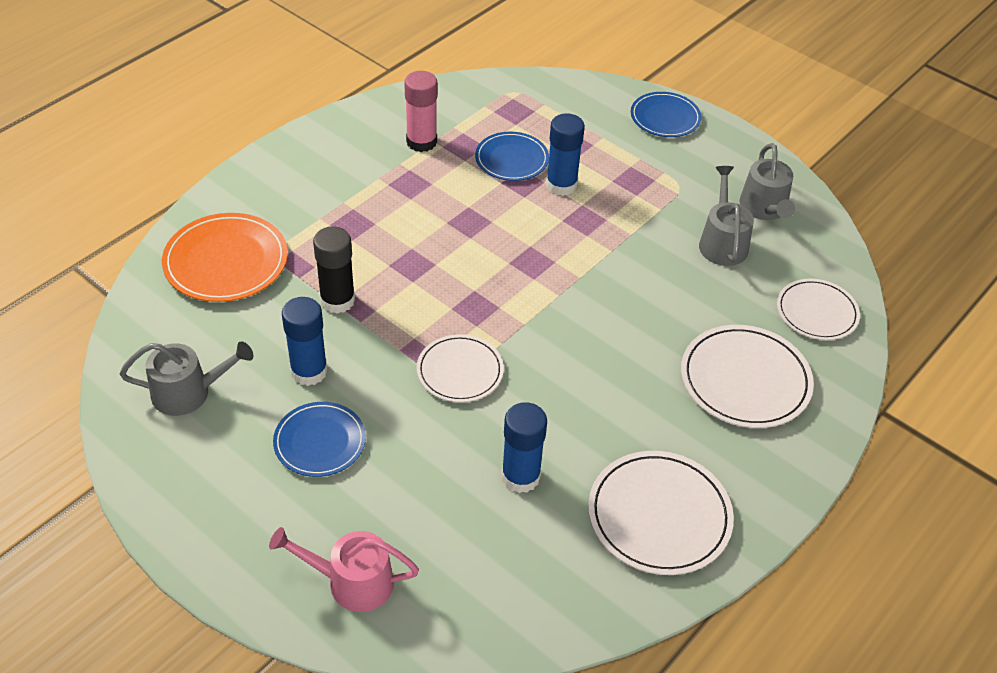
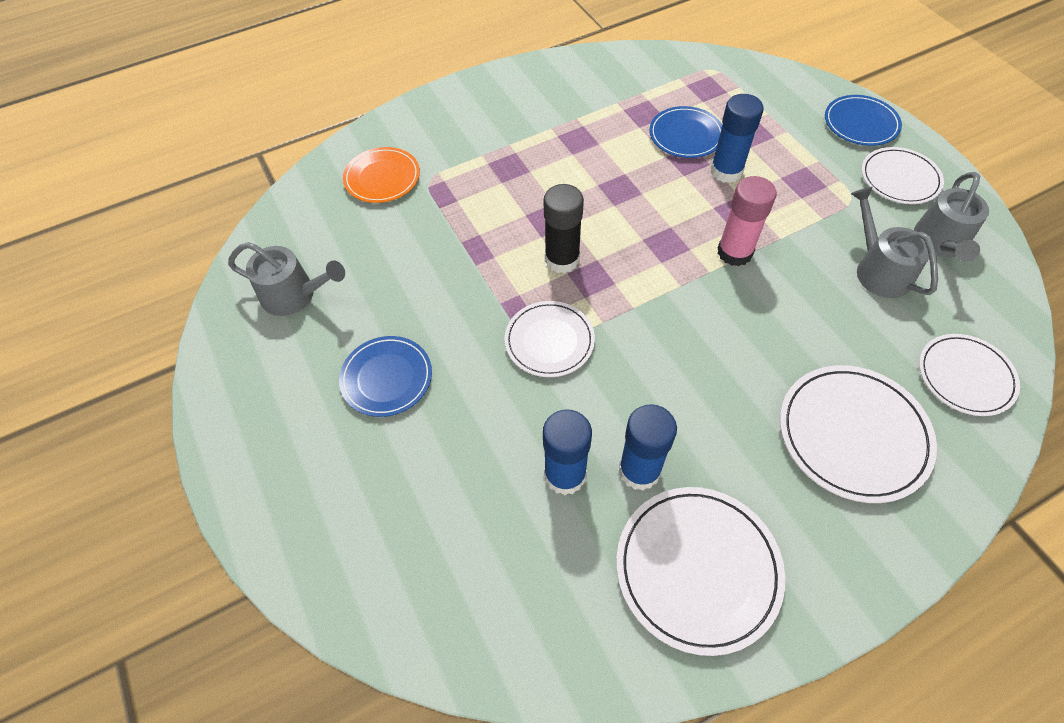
camera: 25 degrees right, 10 degrees up
orange plate [162,213,288,302] -> orange plate [343,147,420,203], size x0.66
pink watering can [269,527,419,612] -> none
blue glue stick [282,297,328,386] -> blue glue stick moved to [619,404,677,491]
black glue stick [313,226,355,314] -> black glue stick moved to [544,184,584,273]
pink glue stick [404,71,438,152] -> pink glue stick moved to [717,176,777,266]
grey watering can [699,166,754,266] -> grey watering can turned 45 degrees counterclockwise [851,187,938,298]
none -> white plate [861,147,944,204]

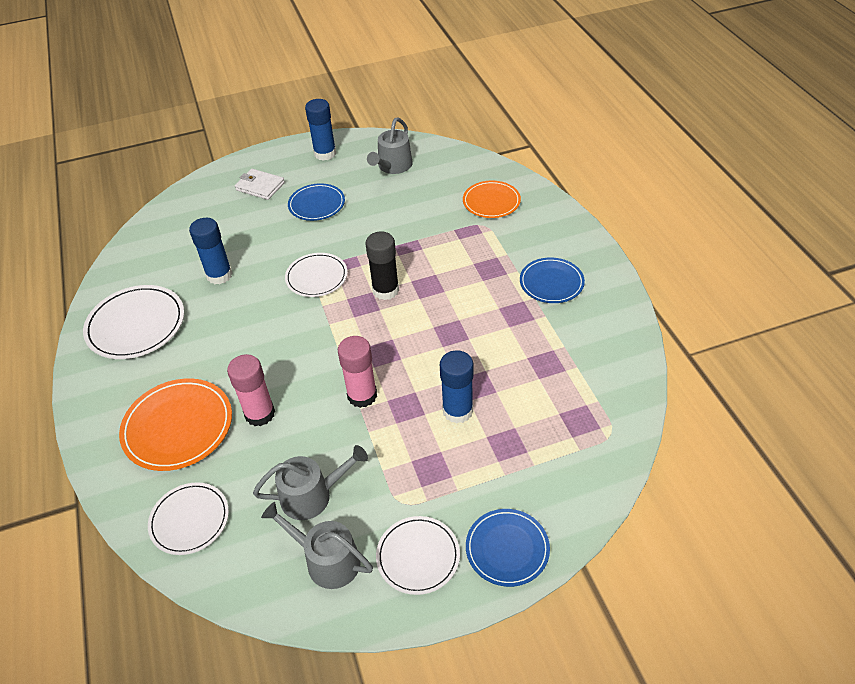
camera: 100 degrees right, 10 degrees down
blue glue stick [619,404,677,491] -> blue glue stick moved to [305,99,336,161]
blue plate [649,106,722,158] -> blue plate moved to [520,258,585,303]
white plate [780,365,937,503] -> orange plate [119,378,232,471]
none -> pink glue stick [227,354,275,426]
none -> white wallet [235,169,285,200]

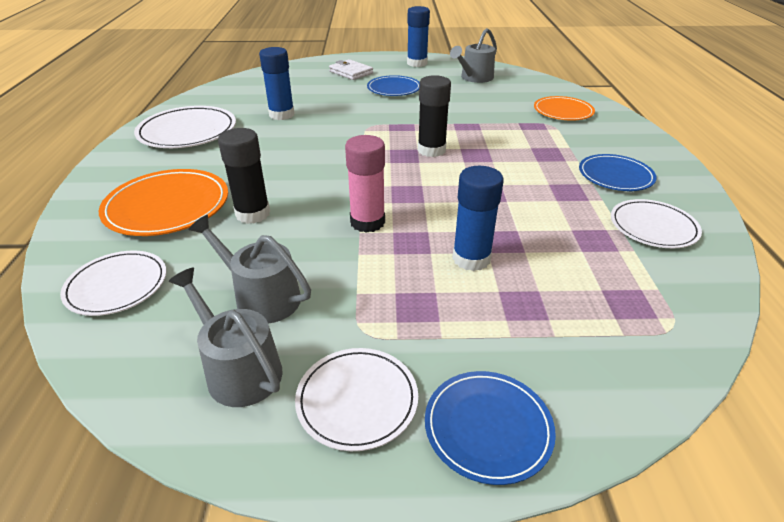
camera: 15 degrees right, 10 degrees down
pink glue stick [227,354,275,426] -> black glue stick [218,128,270,224]
grey watering can [253,445,368,520] -> grey watering can turned 150 degrees counterclockwise [188,215,311,323]
white plate [285,253,347,297] -> white plate moved to [611,199,702,248]

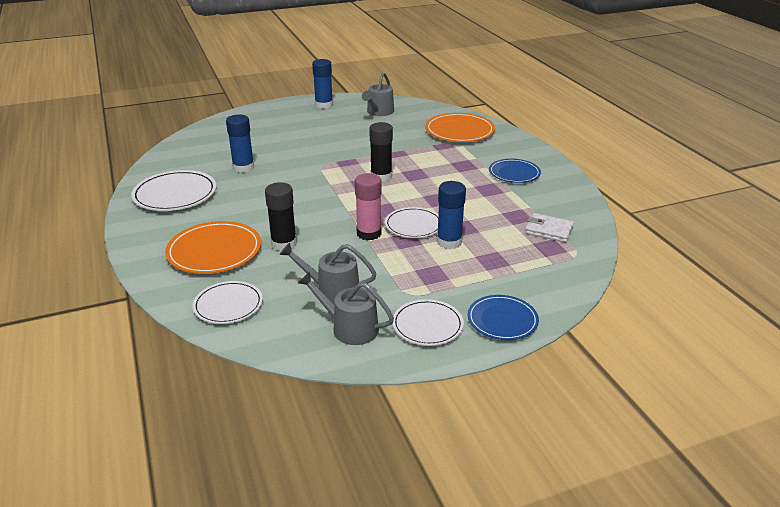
camera: 20 degrees left, 5 degrees down
white wallet [329,59,373,80] -> white wallet moved to [525,213,574,242]
blue plate [367,75,420,96] -> none
orange plate [534,96,595,121] -> orange plate [425,113,495,142], size x1.52
white plate [611,199,702,248] -> white plate moved to [385,207,439,238]

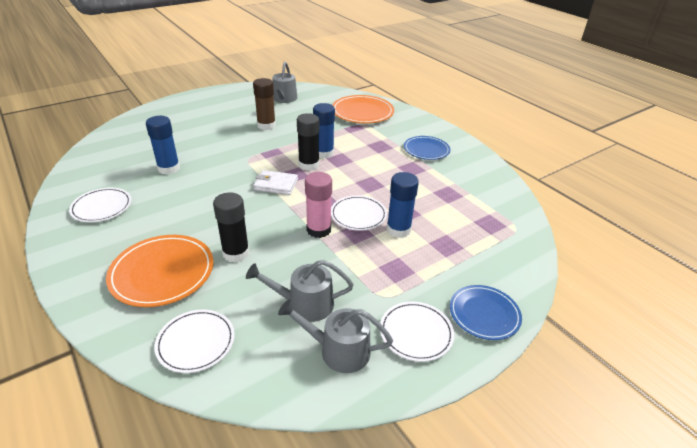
camera: 15 degrees left, 5 degrees up
white plate [131,170,217,211] -> white plate [69,188,131,222], size x0.66
blue glue stick [312,59,333,109] -> blue glue stick moved to [313,103,335,159]
white wallet [525,213,574,242] -> white wallet moved to [253,170,298,195]
none -> brown glue stick [253,78,276,130]

